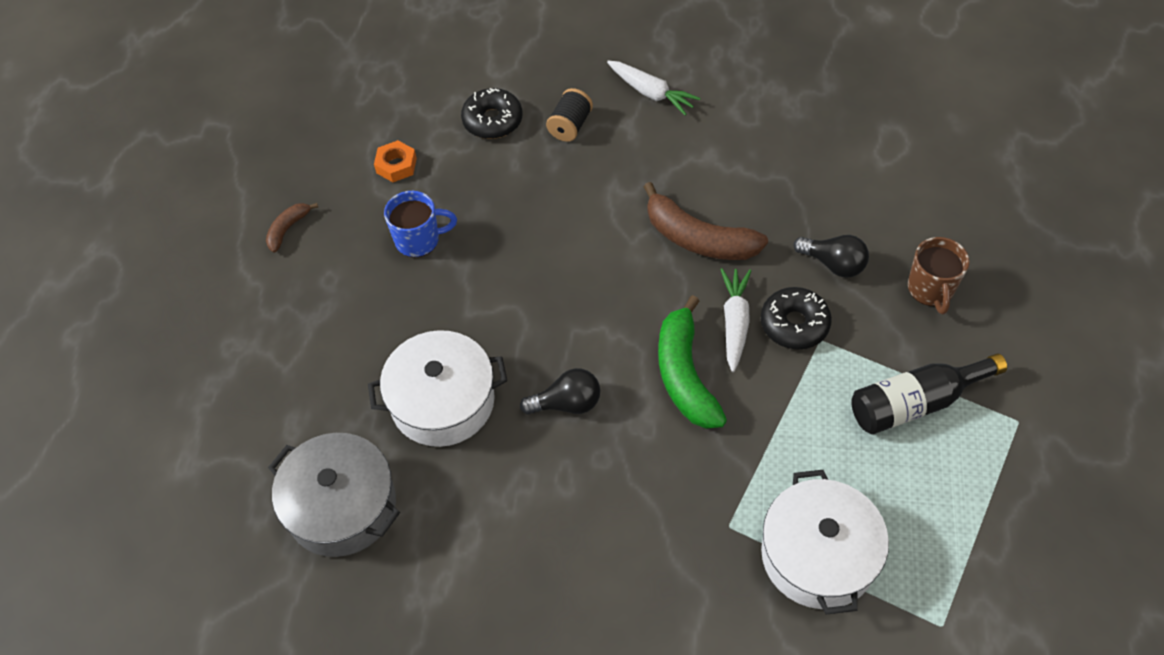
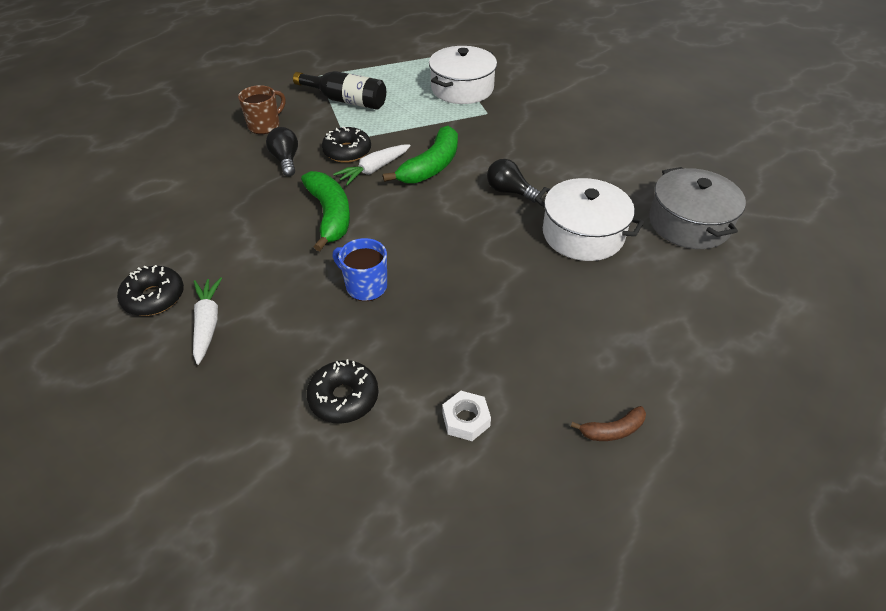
camera: 140 degrees left, 10 degrees down
orange nut [374,140,417,182] -> white nut [442,391,491,441]
blue mug [384,191,457,257] -> blue mug moved to [332,238,387,301]
black spool [546,88,593,142] -> none
brown banana [644,182,768,260] -> green banana [301,171,350,251]
none -> black donut [117,265,184,316]

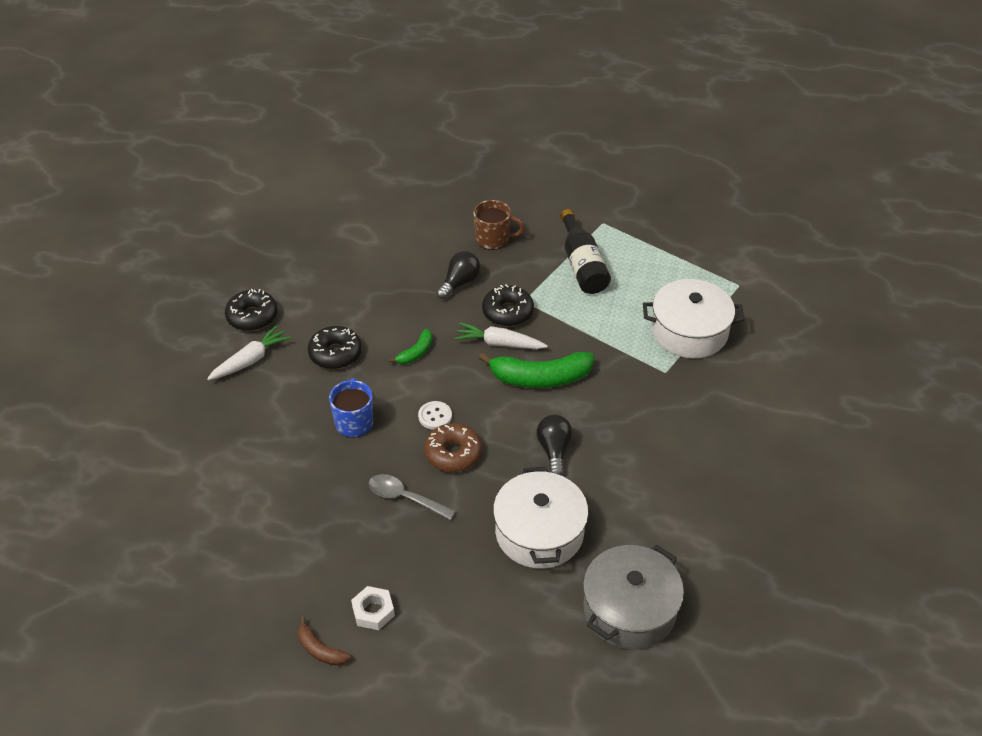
camera: 55 degrees right, 0 degrees up
green banana [301,171,350,251] -> green banana [389,329,432,364], size x0.51
black donut [307,359,379,424] -> black donut moved to [308,326,362,369]
white nut [442,391,491,441] -> white nut moved to [351,586,395,630]
none -> grey spoon [369,474,456,520]
none -> white button [418,401,452,430]
none -> brown donut [424,423,482,472]

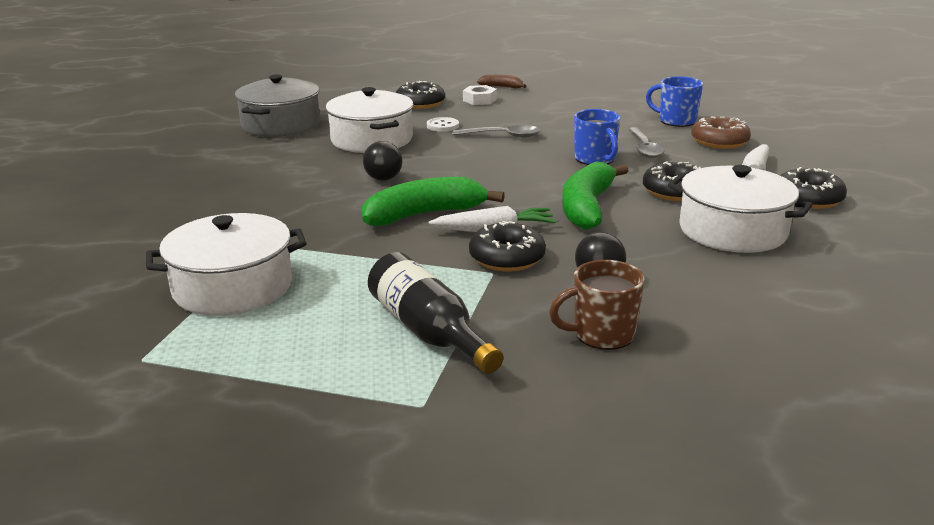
camera: 160 degrees right, 20 degrees down
green banana [389,329,432,364] -> green banana [562,161,629,230], size x1.97
white button [418,401,452,430] -> white button moved to [427,117,459,132]
brown donut [424,423,482,472] -> brown donut moved to [691,116,751,149]
none -> black donut [396,81,445,109]
none -> grey spoon [629,127,664,158]
none -> blue mug [646,76,703,127]
none -> white pot [668,165,812,253]

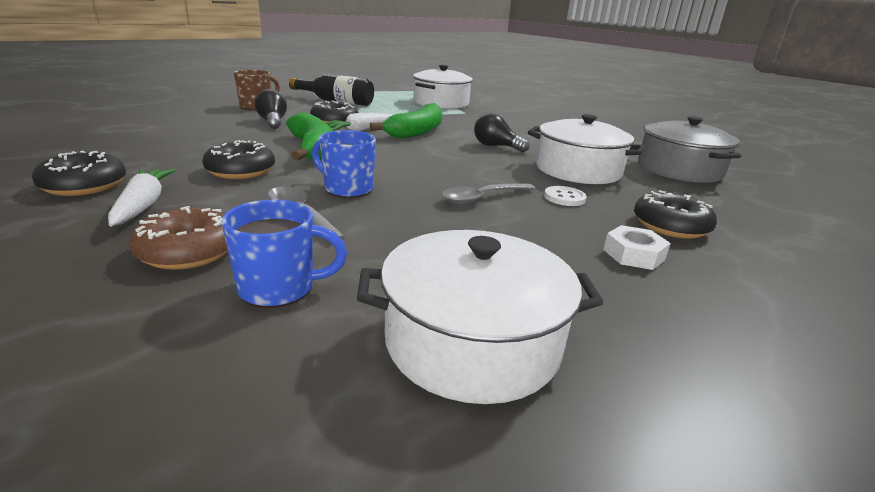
camera: 140 degrees right, 0 degrees up
brown banana [477,75,526,88] -> none
white pot [668,165,812,253] -> white pot moved to [357,230,603,404]

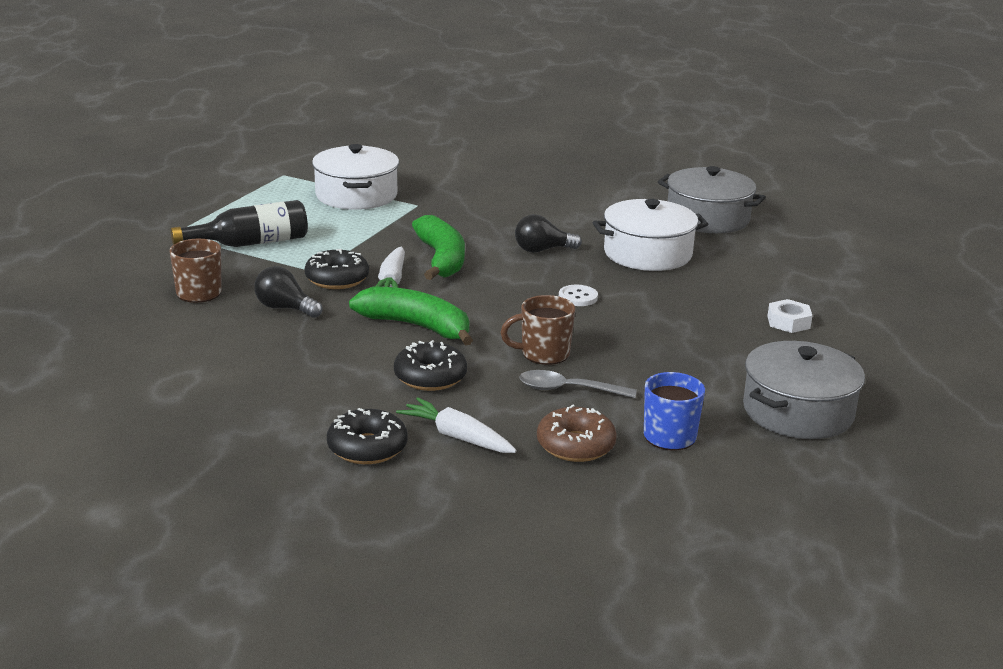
camera: 40 degrees left, 0 degrees up
blue mug [312,130,376,198] -> brown mug [500,295,575,365]
white pot [357,230,603,404] -> grey pot [743,341,865,439]
grey spoon [442,183,535,204] -> none
white button [544,186,587,206] -> white button moved to [559,285,598,306]
black donut [634,190,717,239] -> none

